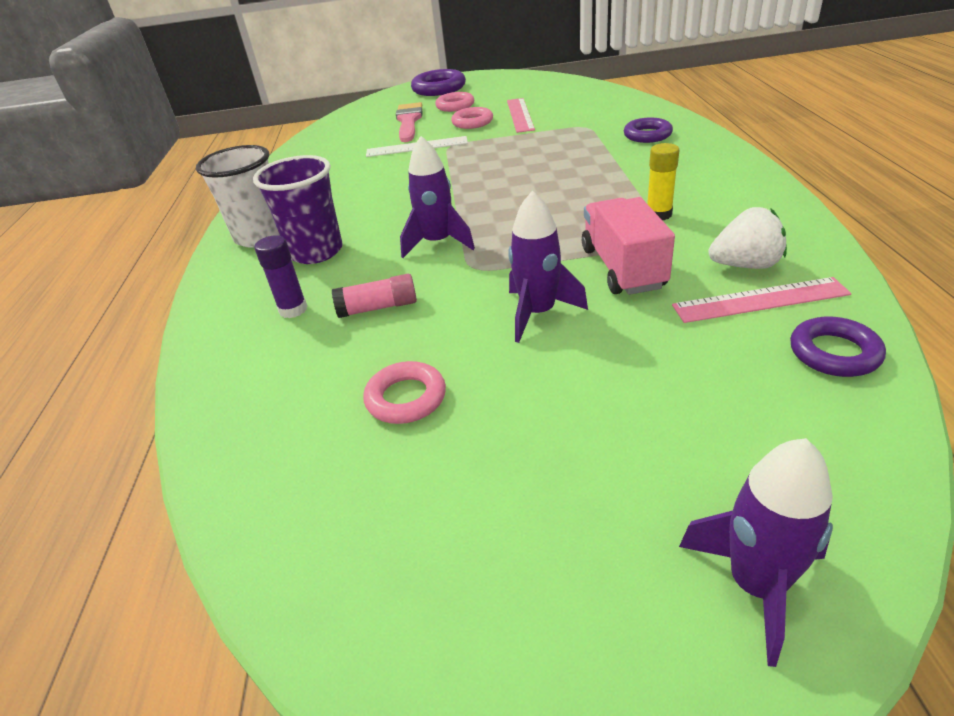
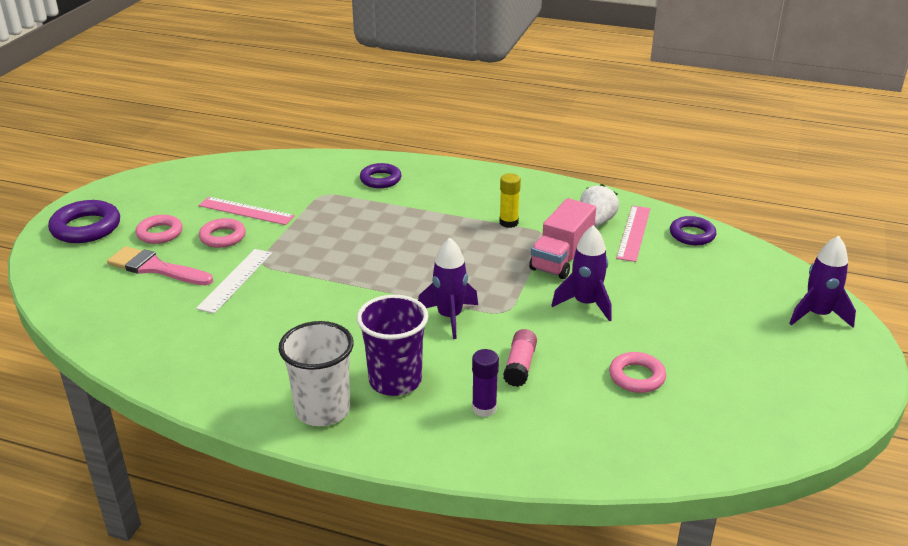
camera: 70 degrees left, 5 degrees down
pink truck [582,197,675,295] -> pink truck turned 75 degrees counterclockwise [529,198,596,279]

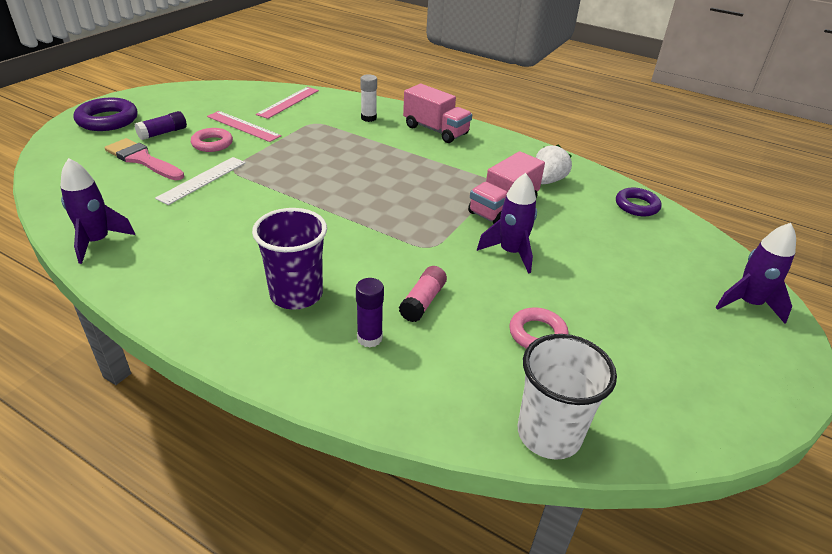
camera: 10 degrees right, 5 degrees up
pink ring [136,215,183,244] -> purple glue stick [135,111,187,140]
white cup [278,321,354,426] -> white cup moved to [518,334,617,460]
purple ring [360,163,402,188] -> white glue stick [360,74,377,122]
purple rocket [418,238,478,339] -> purple rocket moved to [60,158,135,264]
yellow glue stick [500,173,521,228] -> none
pink ruler [616,206,650,262] -> pink ruler moved to [256,87,319,119]
none -> pink truck [403,84,472,143]

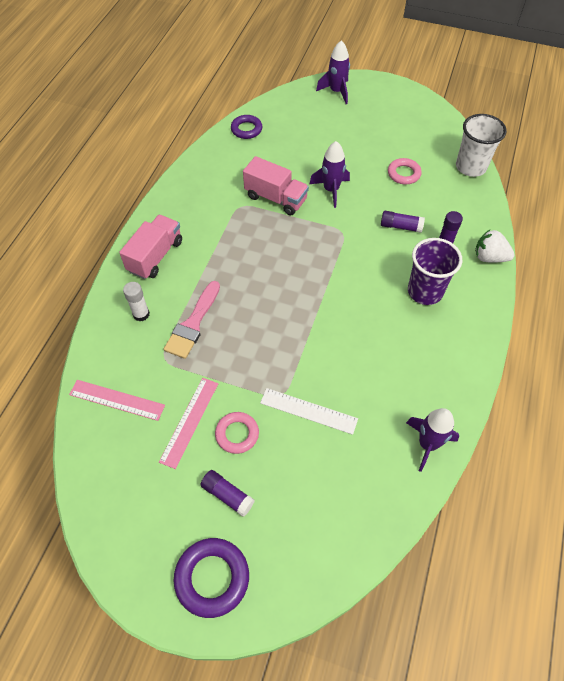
camera: 100 degrees left, 20 degrees up
pink brush [105,138,184,180] -> pink brush moved to [164,281,220,359]
pink glue stick [399,266,447,322] -> purple glue stick [381,211,425,233]
white strawberry [536,144,572,184] -> white strawberry moved to [475,230,515,263]

